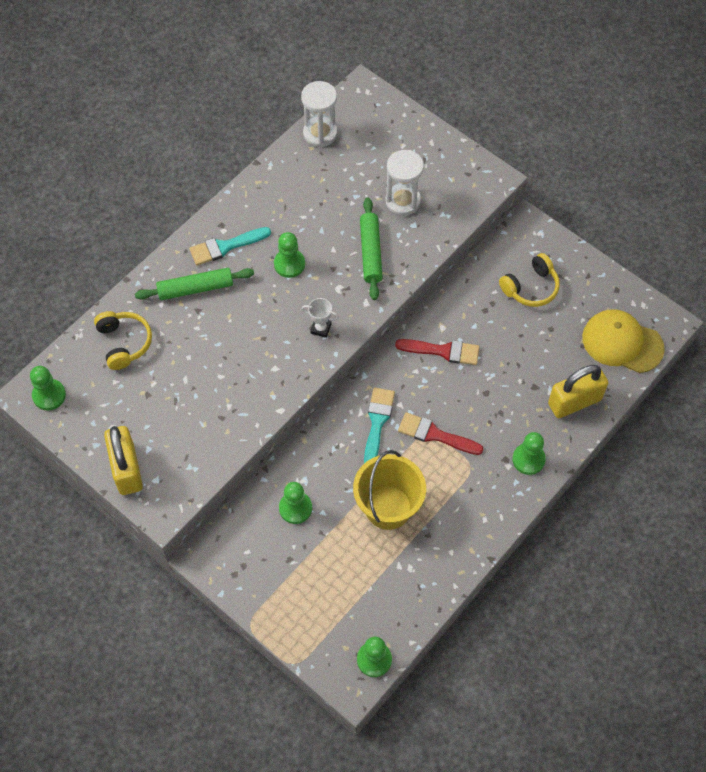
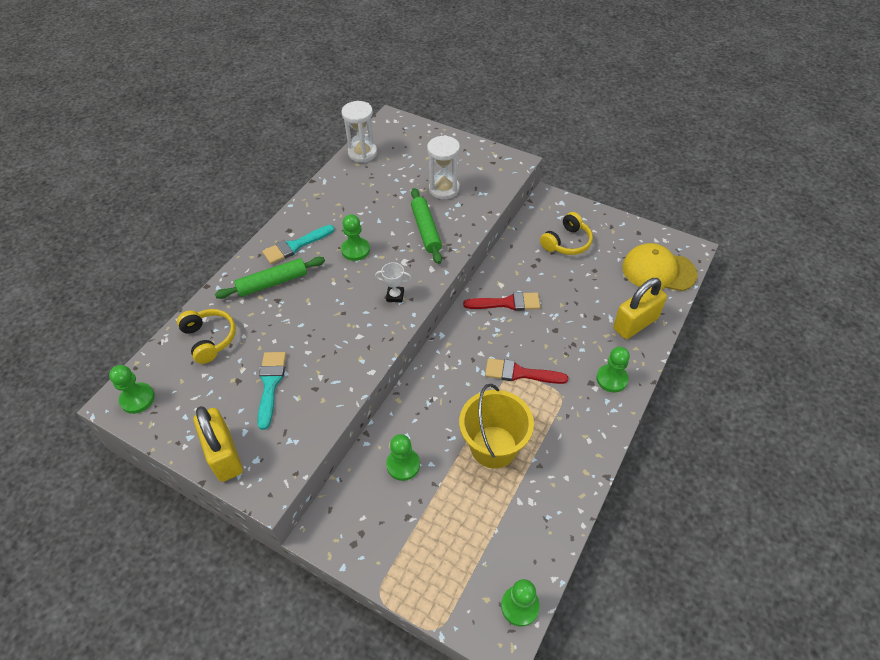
camera: 10 degrees left, 10 degrees down
turquoise brush [364,388,395,463] -> turquoise brush moved to [257,352,286,430]

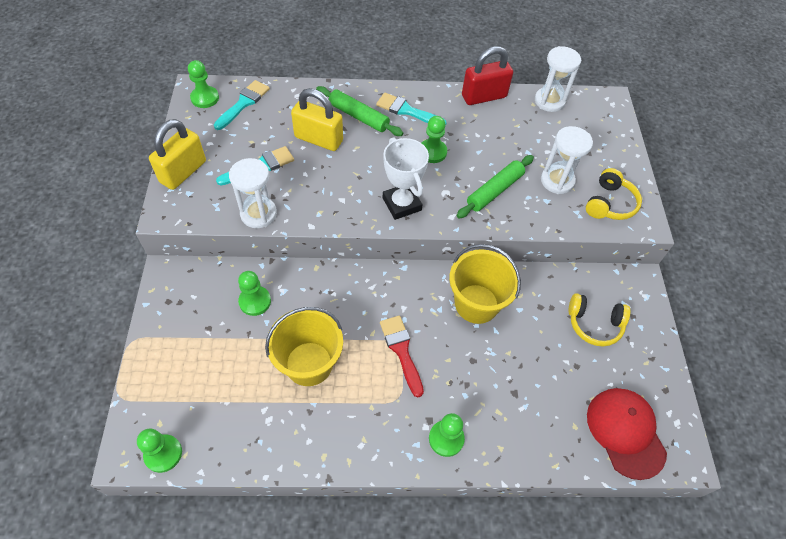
camera: 55 degrees right, 5 degrees up
yellow headphones [177,309,236,364] -> yellow headphones moved to [586,168,642,220]
white trophy [375,262,412,303] -> white trophy [383,137,429,220], size x1.87
red brush [463,292,540,311] -> yellow bucket [449,244,521,324]
yellow padlock [613,278,667,339] -> yellow padlock moved to [291,88,343,151]
yellow cap [622,243,698,291] -> red cap [587,388,667,480]
none -> turquoise brush [214,80,270,130]
none -> white hourglass [229,158,277,228]
none -> red padlock [462,46,513,105]

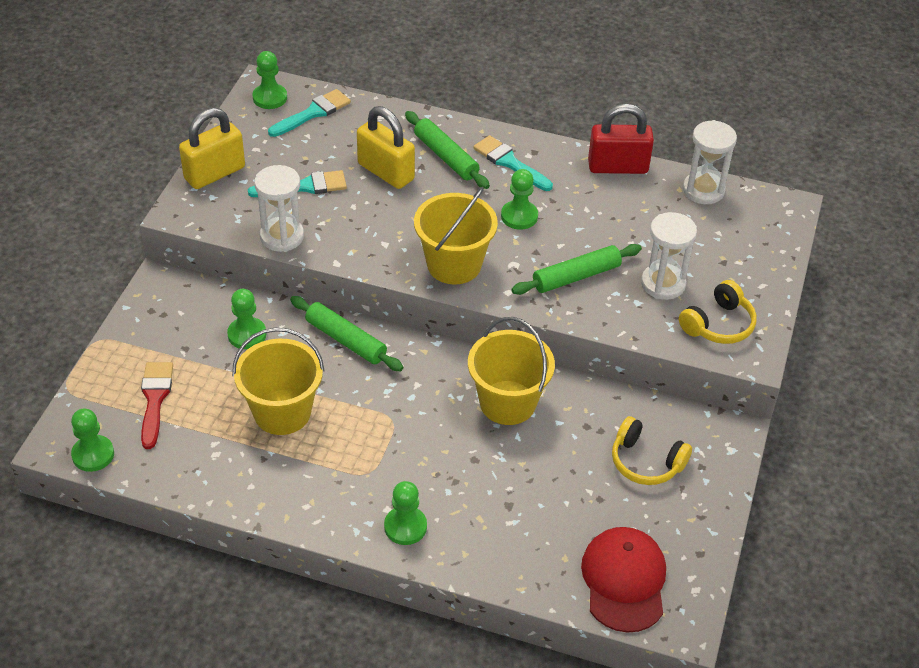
camera: 20 degrees right, 10 degrees down
red brush [380,315,424,397] -> red brush moved to [141,362,173,449]
white trophy [383,137,429,220] -> yellow bucket [414,187,498,284]
none -> green rolling pin [290,296,403,371]

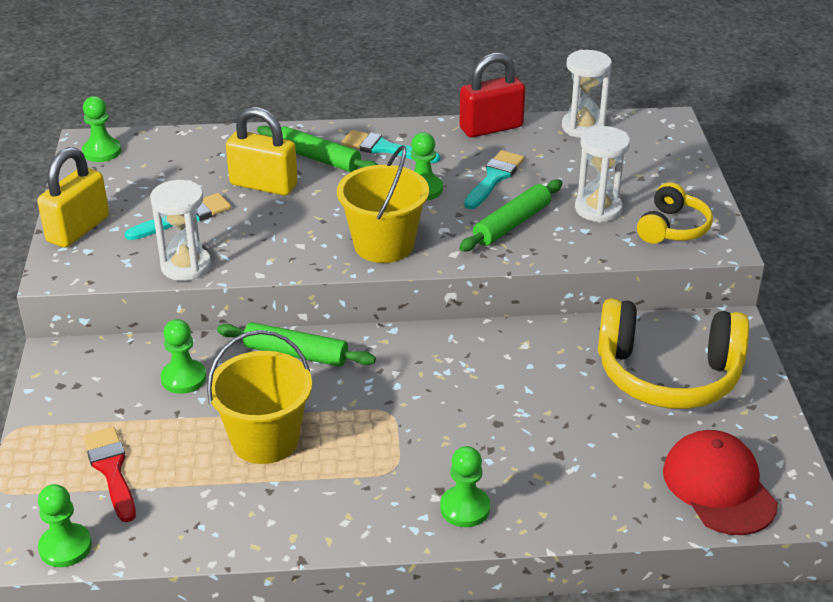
camera: 20 degrees left, 10 degrees down
turquoise brush [268,89,351,137] -> turquoise brush moved to [464,150,525,209]
yellow bucket [468,317,555,425] -> none
yellow headphones [612,416,692,485] -> yellow headphones [598,298,749,409], size x1.82

